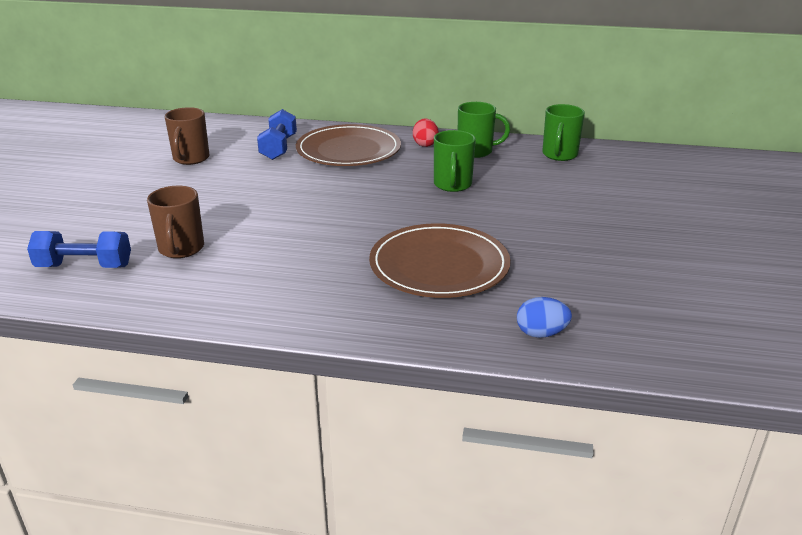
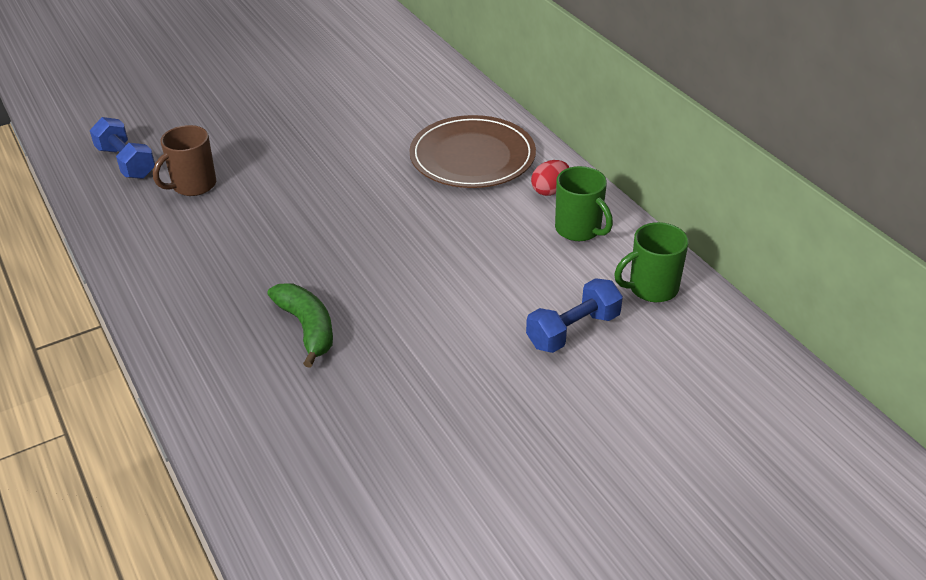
camera: 50 degrees right, 10 degrees up
brown mug [165,107,209,165] -> none
blue dumbbell [257,109,297,160] -> blue dumbbell moved to [526,278,623,353]
brown plate [369,223,511,298] -> green banana [267,284,333,368]
green mug [434,130,476,192] -> none
blue egg [517,297,572,338] -> none

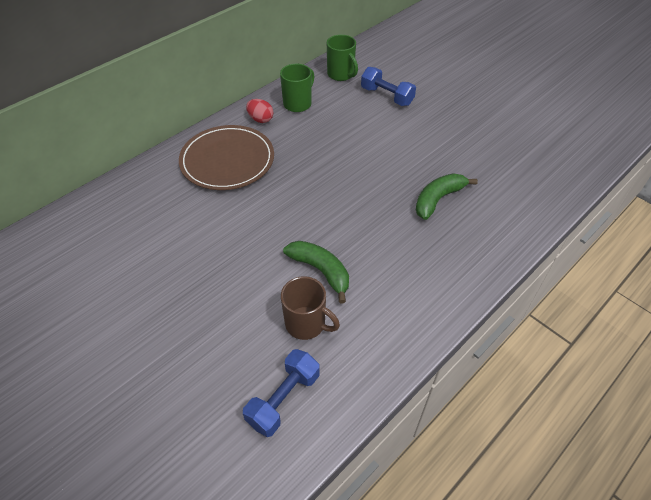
camera: 105 degrees left, 10 degrees up
none -> green banana [283,241,349,304]

